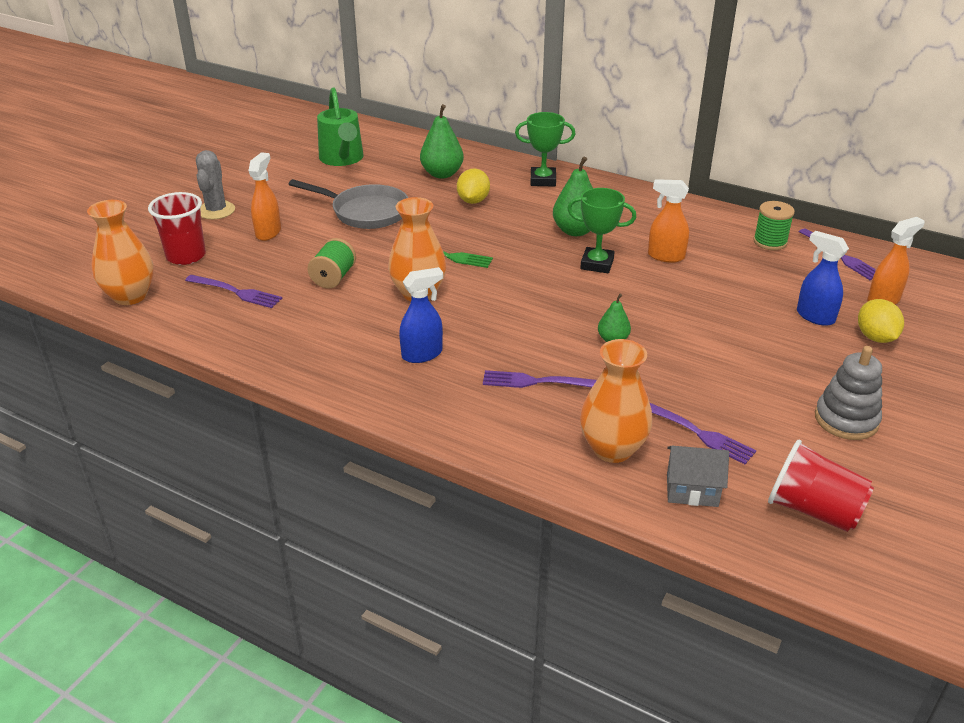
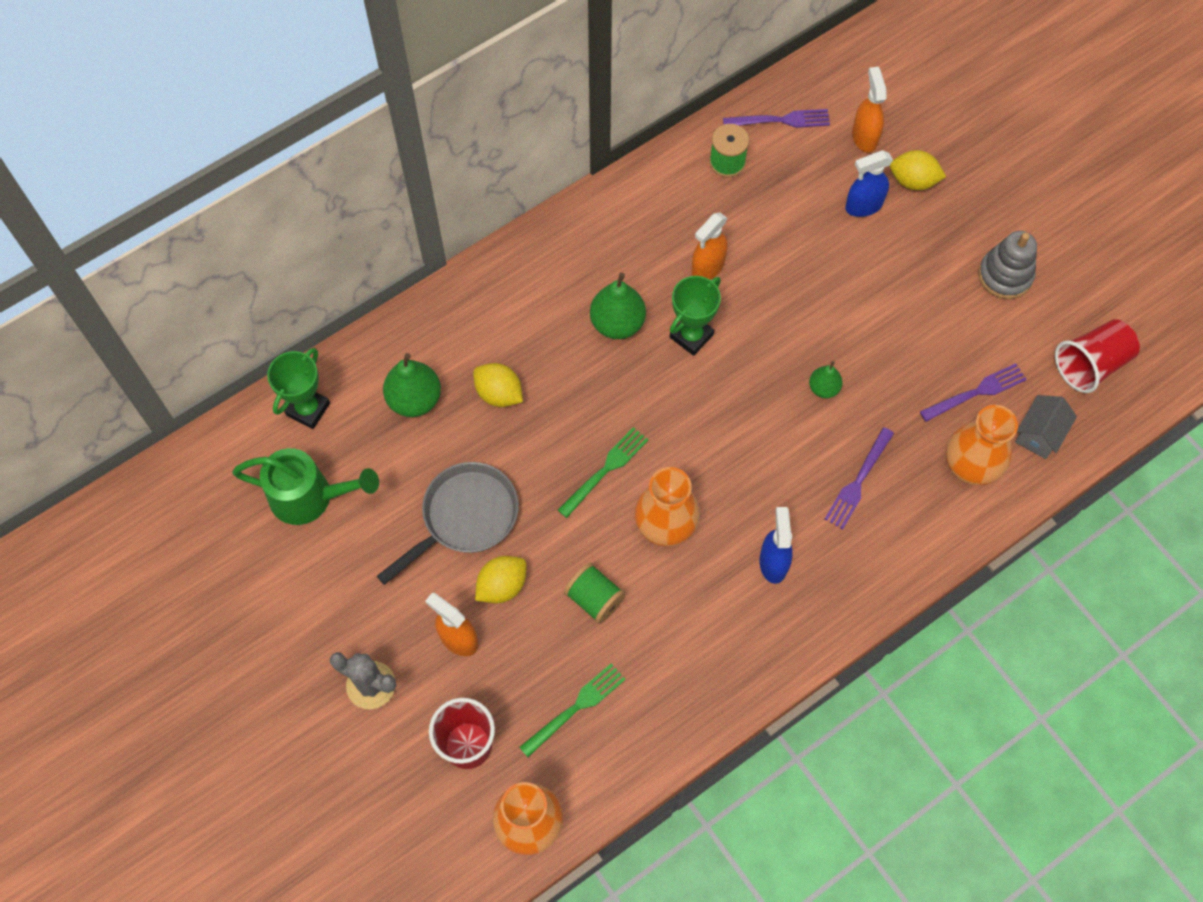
camera: 65 degrees left, 30 degrees up
purple fork [185,275,282,308] -> green fork [519,663,626,757]
green trophy [515,112,575,187] -> green trophy moved to [267,348,330,429]
none -> yellow lemon [475,556,527,603]

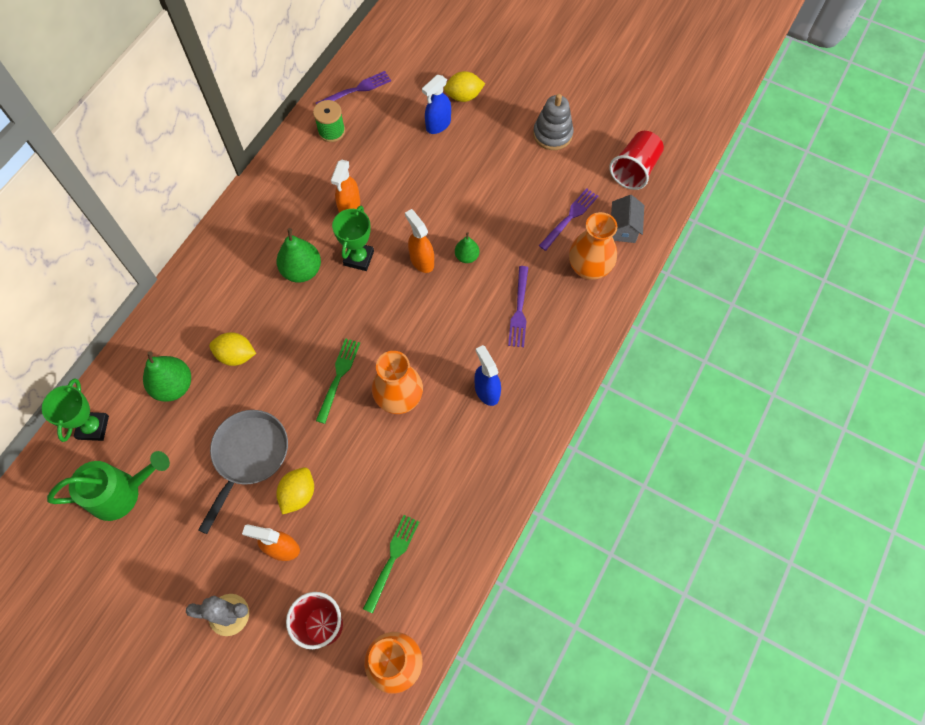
camera: 25 degrees left, 0 degrees up
green spool [564,563,626,624] -> none
orange spray bottle [852,67,887,153] -> orange spray bottle moved to [405,209,434,273]

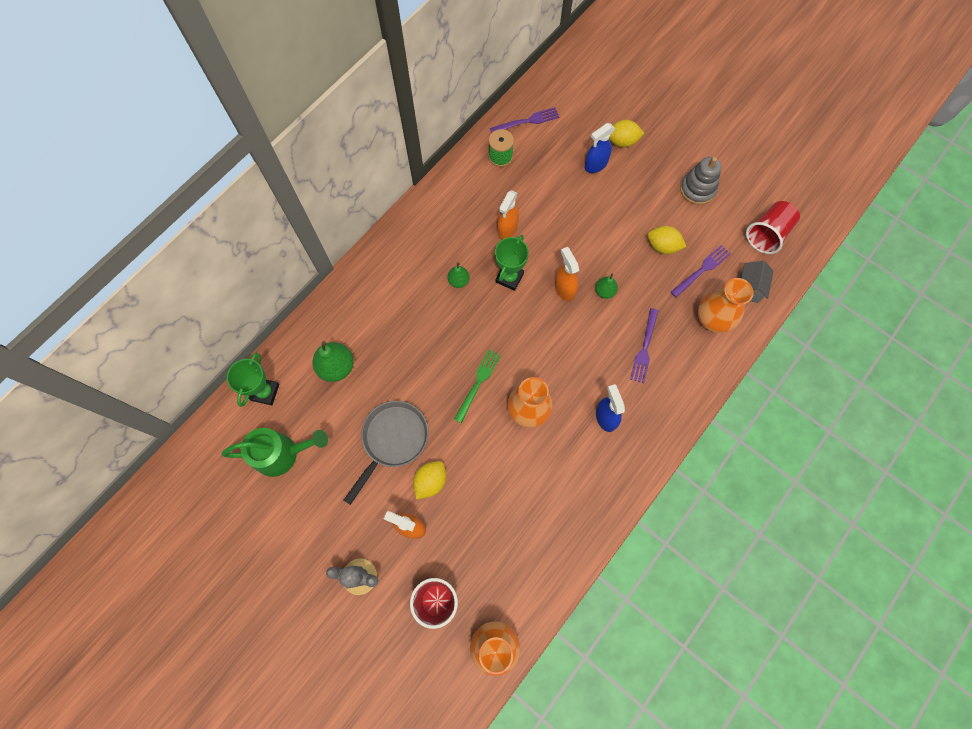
camera: 10 degrees right, 5 degrees up
yellow lemon [209,332,256,366] -> yellow lemon moved to [648,226,686,254]
green pear [277,228,321,282] -> green pear [447,263,470,288], size x0.58
green fork [363,515,419,614] -> none

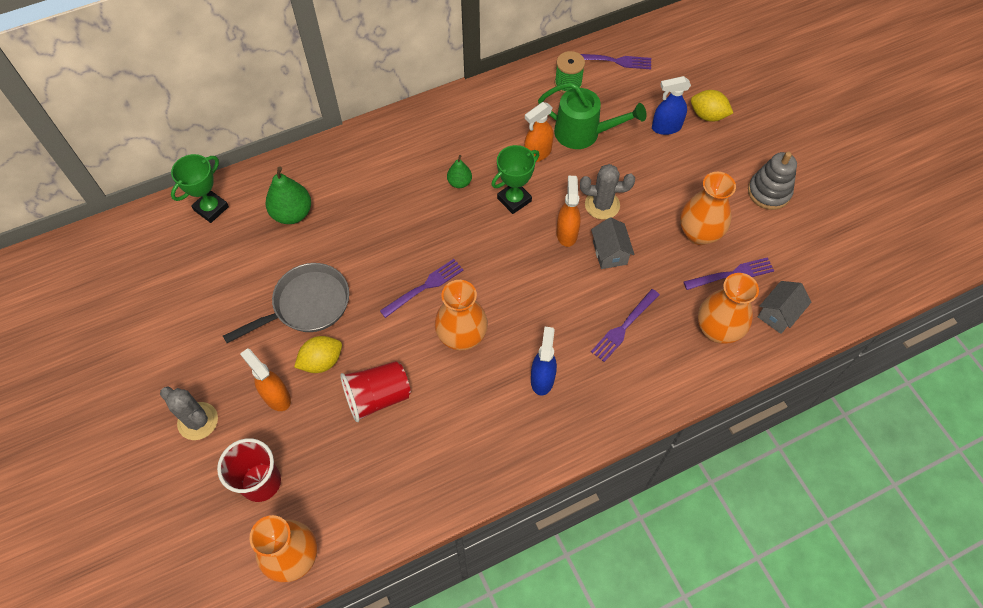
camera: 25 degrees right, 10 degrees down
green watering can [222,428,328,477] -> green watering can moved to [538,82,647,149]
green fork [454,349,501,423] -> purple fork [380,259,463,318]
green pear [595,273,618,299] -> grey house [591,217,635,269]
yellow lemon [648,226,686,254] -> orange vase [680,172,736,245]
red cup [746,201,800,254] -> red cup moved to [340,361,411,422]
none -> grey cactus [580,164,635,220]

